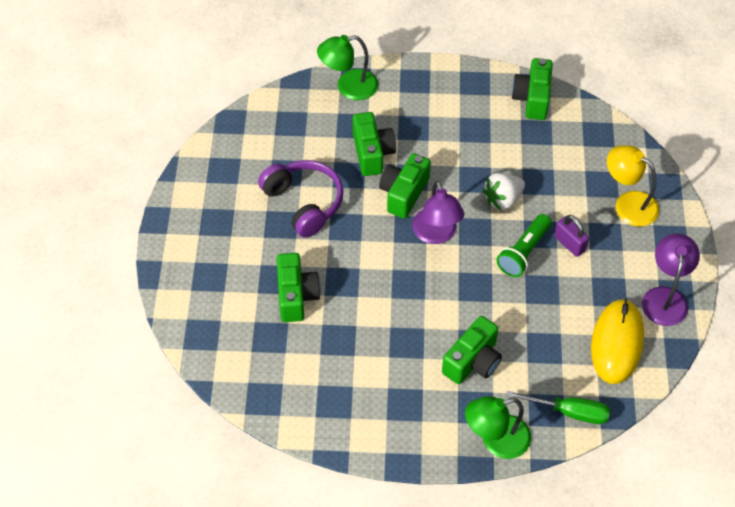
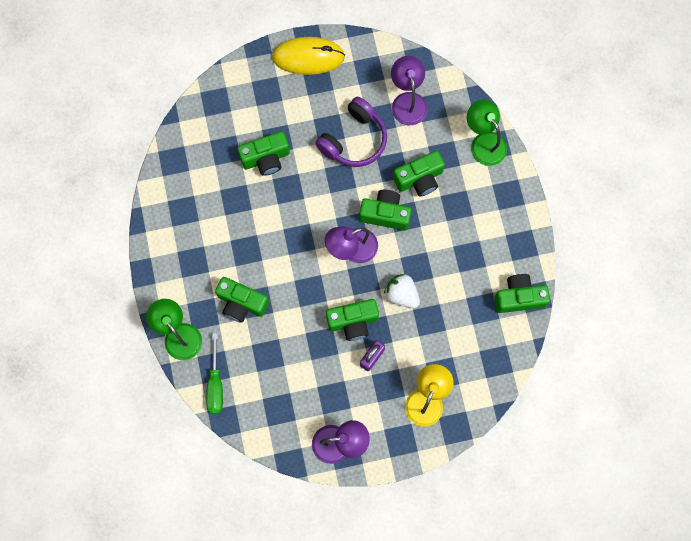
camera: 75 degrees right, 20 degrees up
green flashlight [496,214,551,277] -> green camera [326,299,379,341]
yellow mouse [591,299,644,384] -> yellow mouse moved to [272,37,345,75]
none -> purple lamp [391,56,427,125]

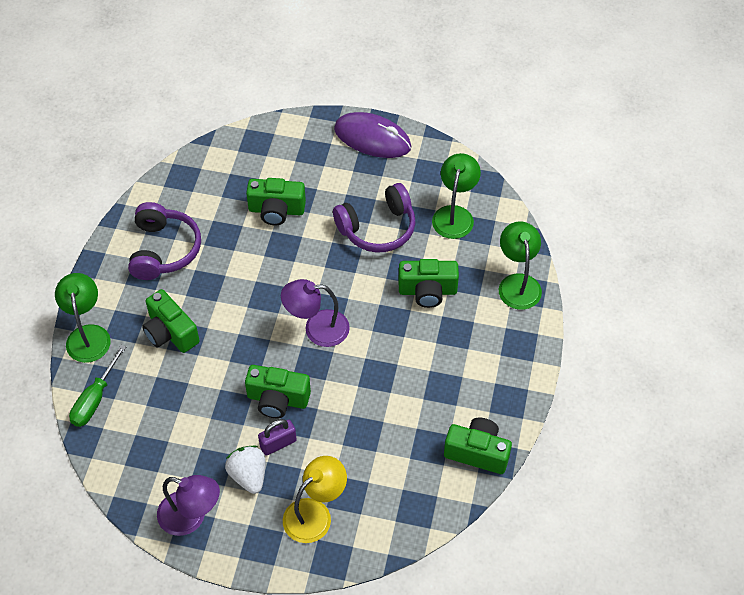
camera: 25 degrees right, 20 degrees down
yellow mouse [272,37,345,75] -> purple mouse [334,112,411,158]
green camera [359,190,412,231] -> none
white strawberry [384,274,420,308] -> white strawberry moved to [225,445,265,494]
purple lamp [391,56,427,125] -> green lamp [432,153,481,239]
none -> purple headphones [128,202,201,280]

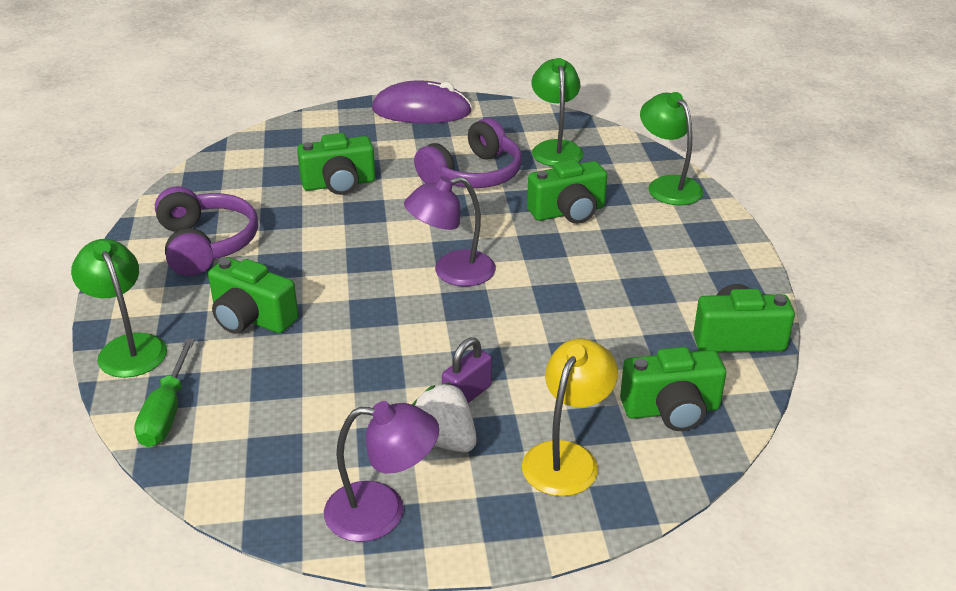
camera: 20 degrees left, 20 degrees down
green camera [245,365,311,418] -> green camera moved to [620,347,726,431]

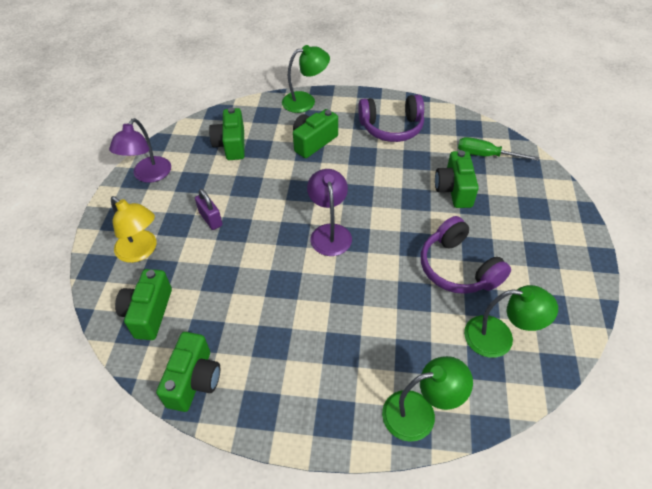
camera: 105 degrees right, 15 degrees up
green screwdriver [134,338,195,447] -> green screwdriver moved to [458,137,539,161]
purple mouse [372,81,472,123] -> none
white strawberry [412,382,477,452] -> none
green camera [527,159,607,224] -> green camera moved to [209,107,245,160]

